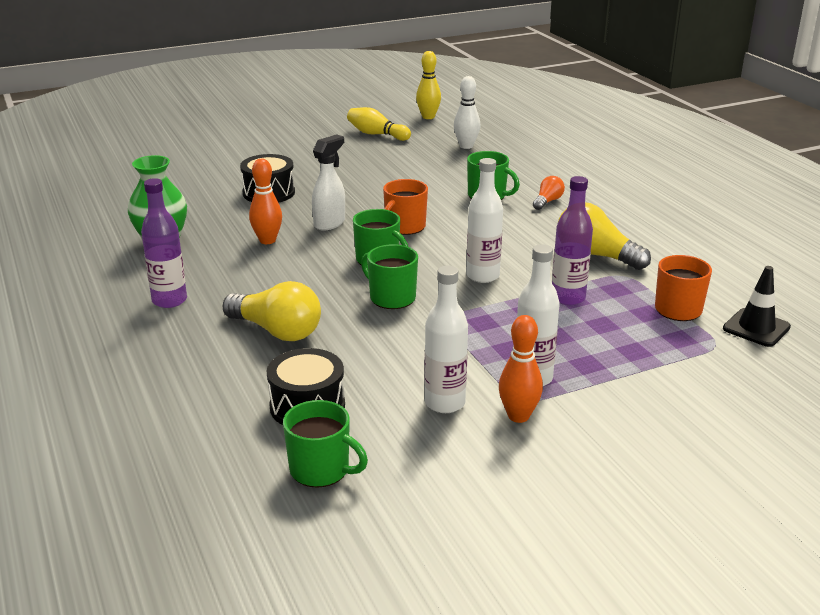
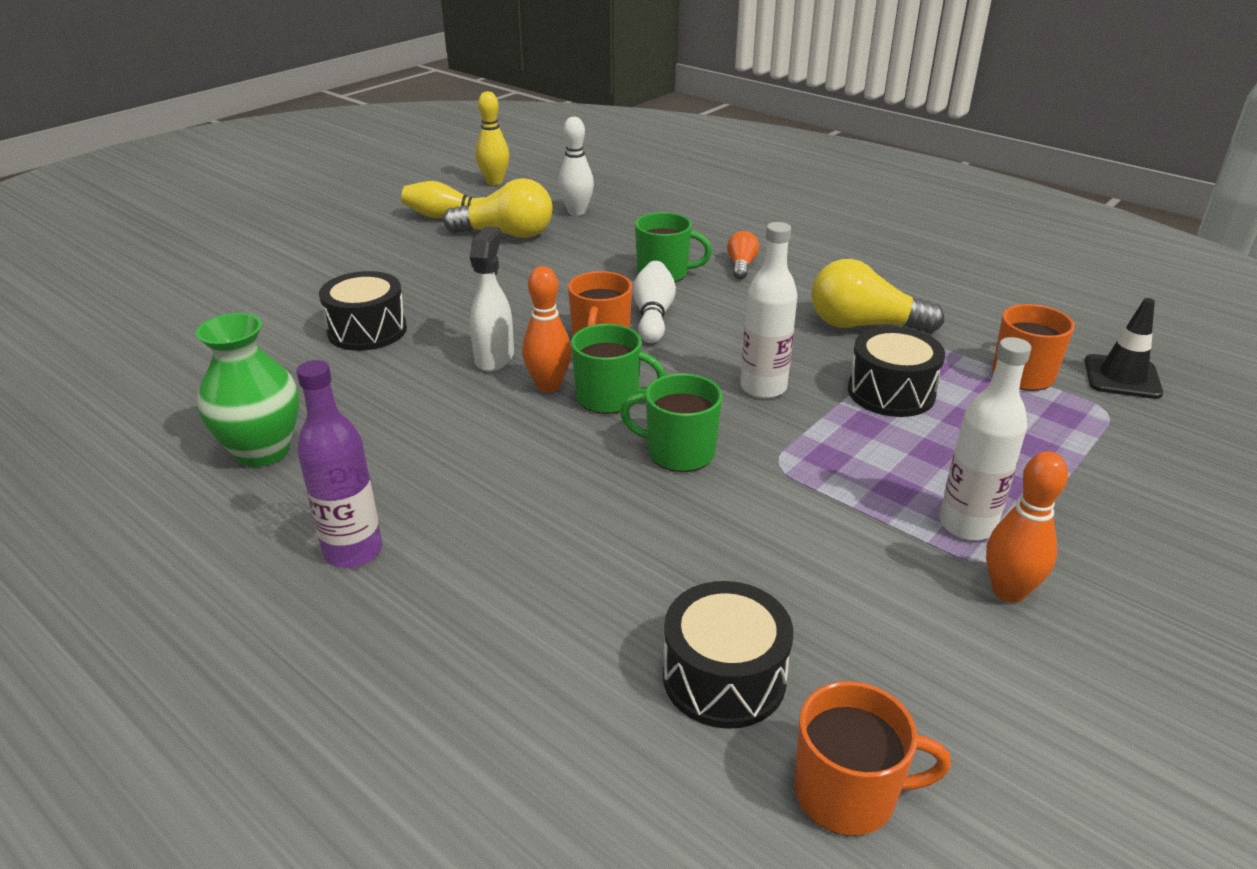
camera: 25 degrees left, 5 degrees up
yellow light bulb [222,281,321,341] -> yellow light bulb moved to [443,178,553,238]
orange bowling pin [249,159,282,244] -> orange bowling pin moved to [522,266,572,392]
green mug [283,400,368,488] -> orange mug [794,681,951,836]
white bottle [424,266,468,413] -> none
purple bottle [552,176,593,305] -> black drum [848,326,945,417]
none -> white bowling pin [633,261,676,343]

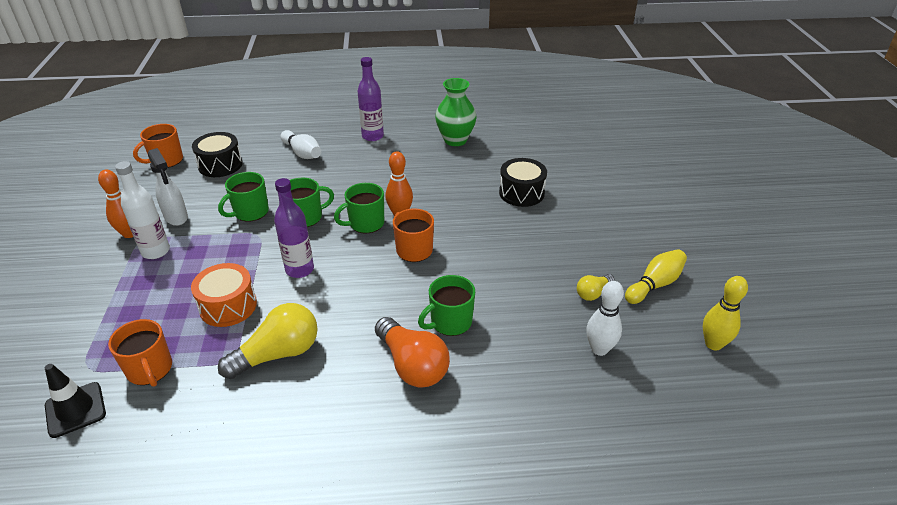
camera: 135 degrees right, 5 degrees up
yellow light bulb [443,178,553,238] -> yellow light bulb [577,274,615,301], size x0.52
white spray bottle [470,226,514,372] -> white spray bottle moved to [148,148,188,226]
white bowling pin [633,261,676,343] -> white bowling pin moved to [280,130,321,159]
orange light bulb [727,231,759,279] -> orange light bulb [375,317,450,387], size x1.91
white bottle [740,222,798,399] -> purple bottle [274,178,314,278]
black drum [848,326,945,417] -> orange drum [191,263,257,327]
none -> green mug [218,172,269,222]

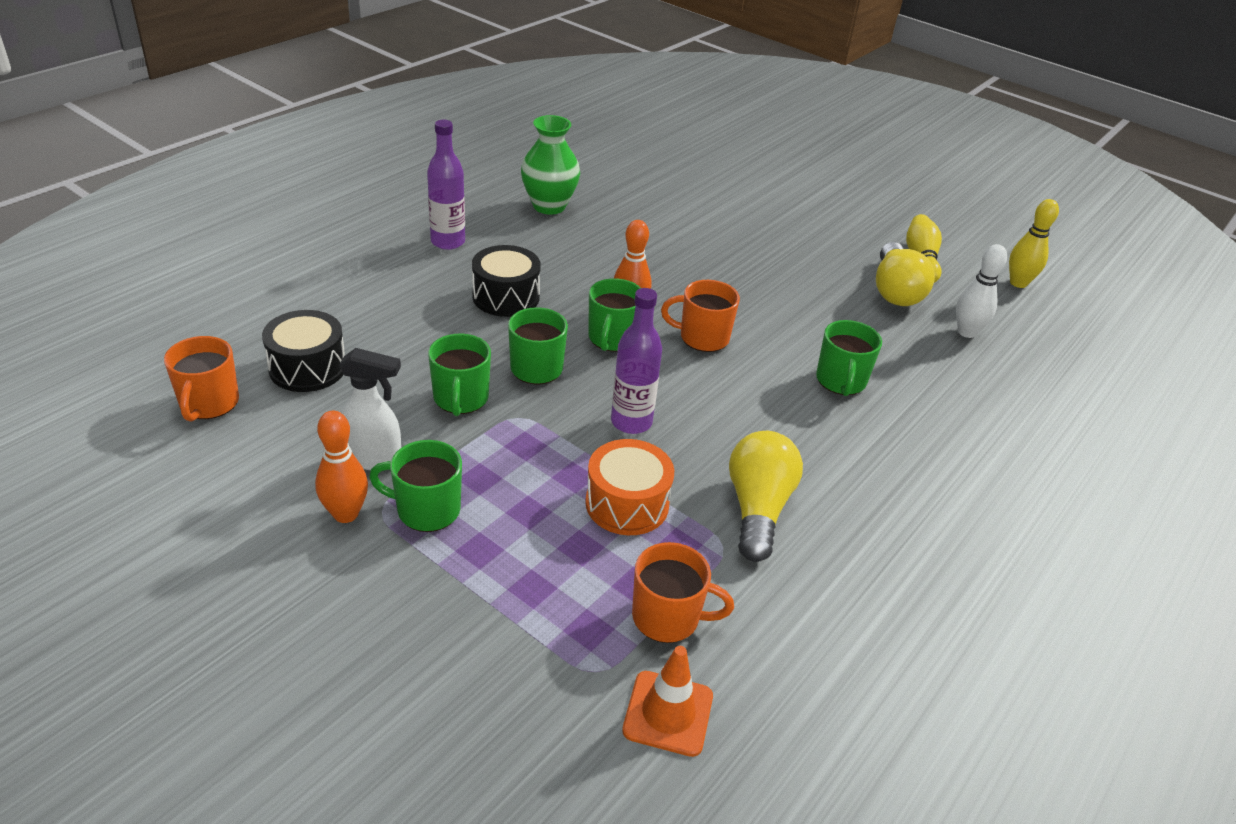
camera: 50 degrees left, 0 degrees up
black traffic cone [45,364,106,438] -> orange traffic cone [622,646,713,757]
white bottle [115,161,170,259] -> green mug [369,440,462,532]
white bowling pin [280,130,321,159] -> none
orange light bulb [375,317,450,387] -> none
black drum [499,158,547,207] -> black drum moved to [472,245,541,317]
yellow light bulb [577,274,615,301] -> yellow light bulb [876,242,935,306], size x1.91

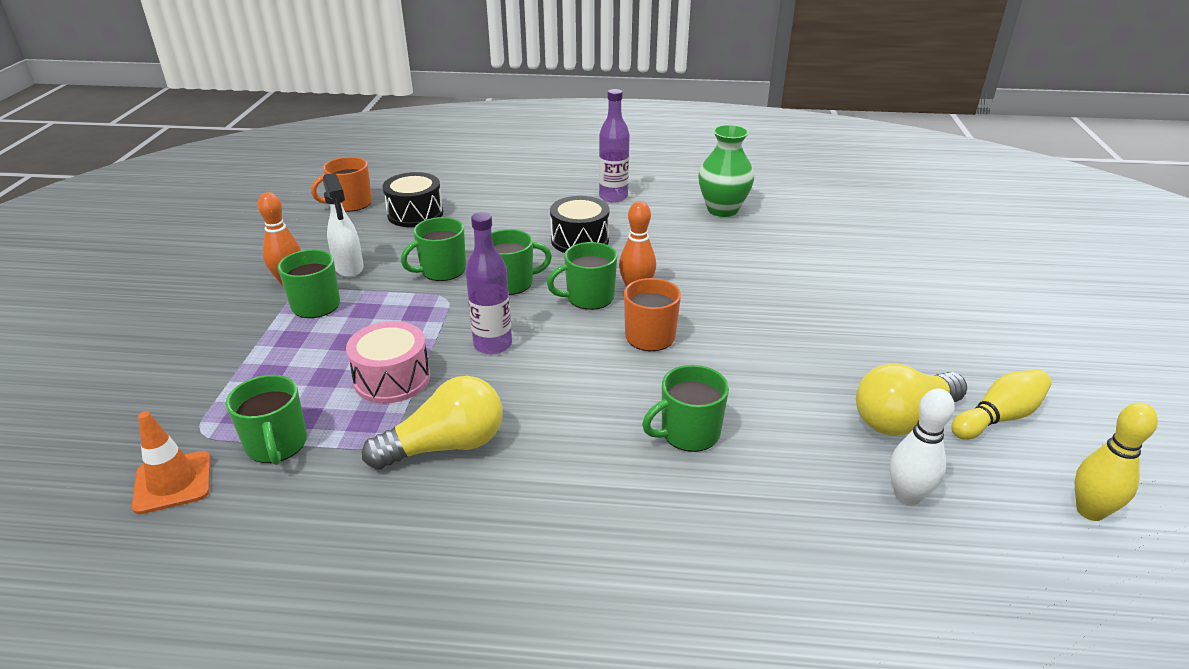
camera: 60 degrees right, 5 degrees down
orange drum [585,439,674,535] -> pink drum [346,321,430,403]
orange mug [632,542,734,643] -> green mug [226,375,307,465]

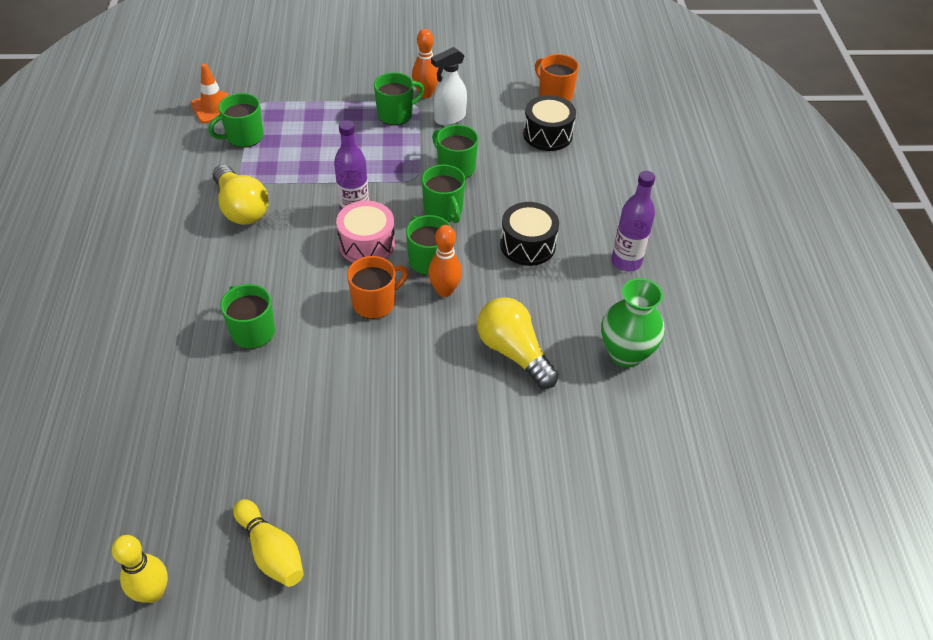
camera: 80 degrees right, 15 degrees up
pink drum [346,321,430,403] -> pink drum moved to [336,201,395,262]
yellow light bulb [856,363,967,436] -> yellow light bulb moved to [477,297,559,389]
white bowling pin [890,389,955,506] -> none

